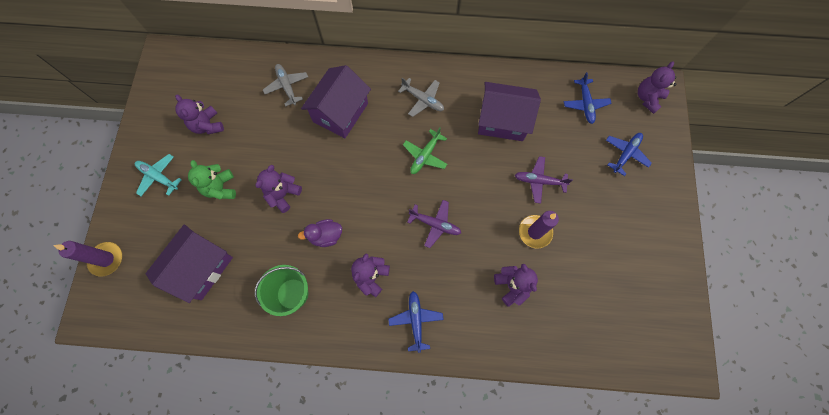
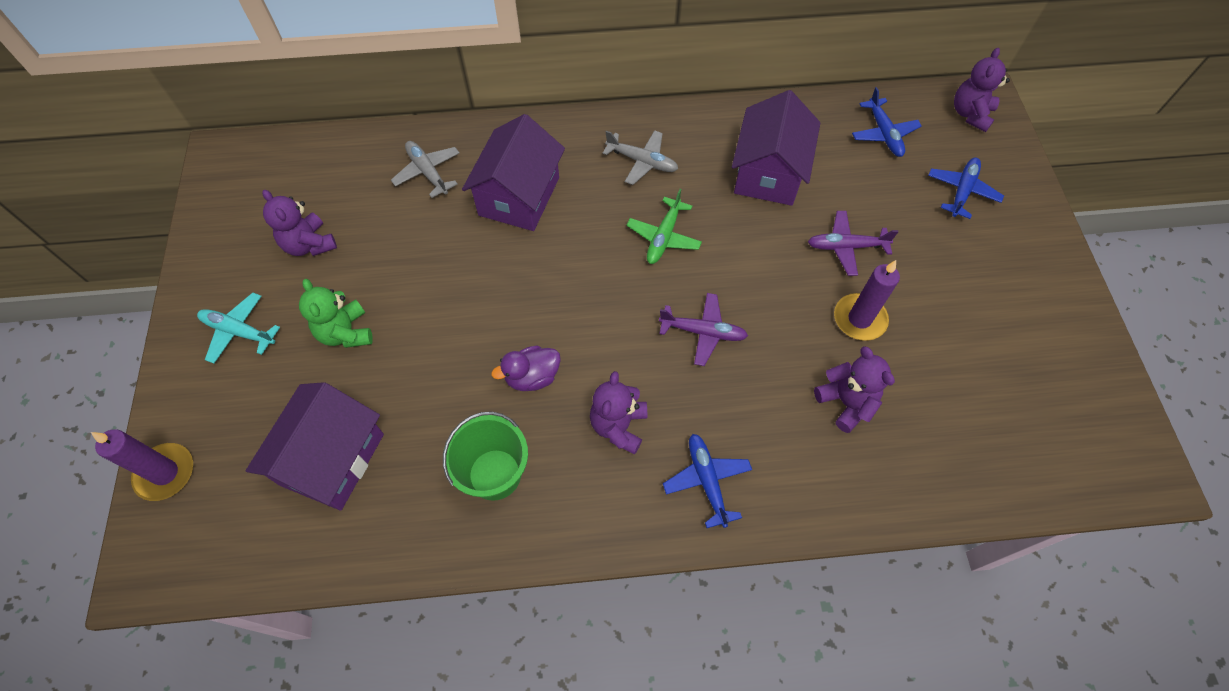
camera: 10 degrees left, 10 degrees down
purple teddy bear [255,165,302,213] -> none
purple house [478,82,541,141] -> purple house turned 75 degrees counterclockwise [732,90,820,206]

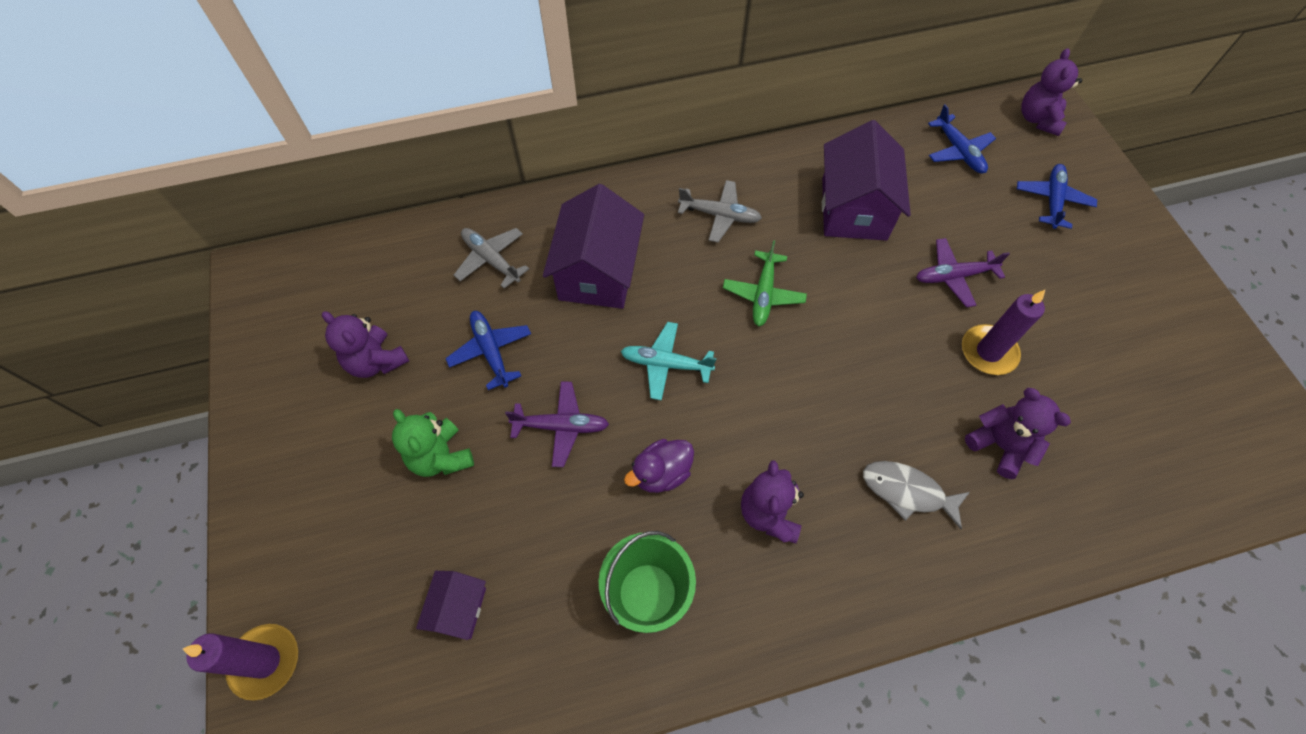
camera: 10 degrees left, 0 degrees up
turquoise plane [197,293,280,364] -> turquoise plane moved to [621,322,717,400]
purple house [246,382,384,511] -> purple house [416,571,486,640], size x0.51
purple plane [659,293,748,366] -> purple plane moved to [505,381,609,467]
blue plane [663,434,752,528] -> blue plane moved to [445,311,531,390]
none -> grey fish [863,461,970,529]

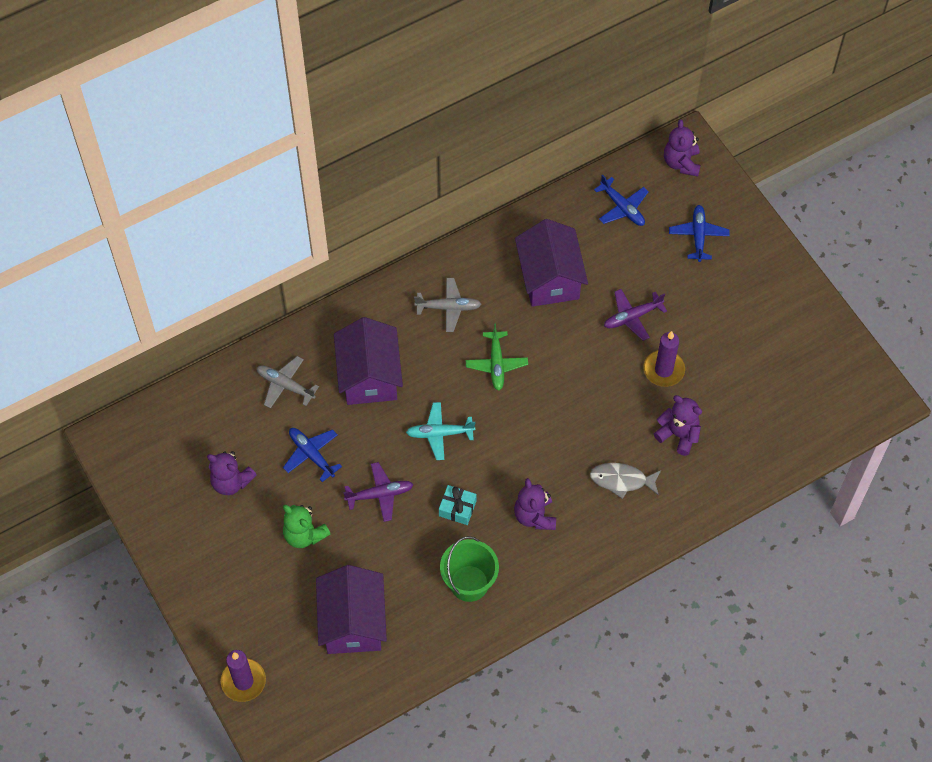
camera: 15 degrees left, 0 degrees up
purple house [416,571,486,640] -> purple house [316,565,387,654], size x1.96
purple duck [624,439,694,493] -> turquoise gift [439,485,477,525]

